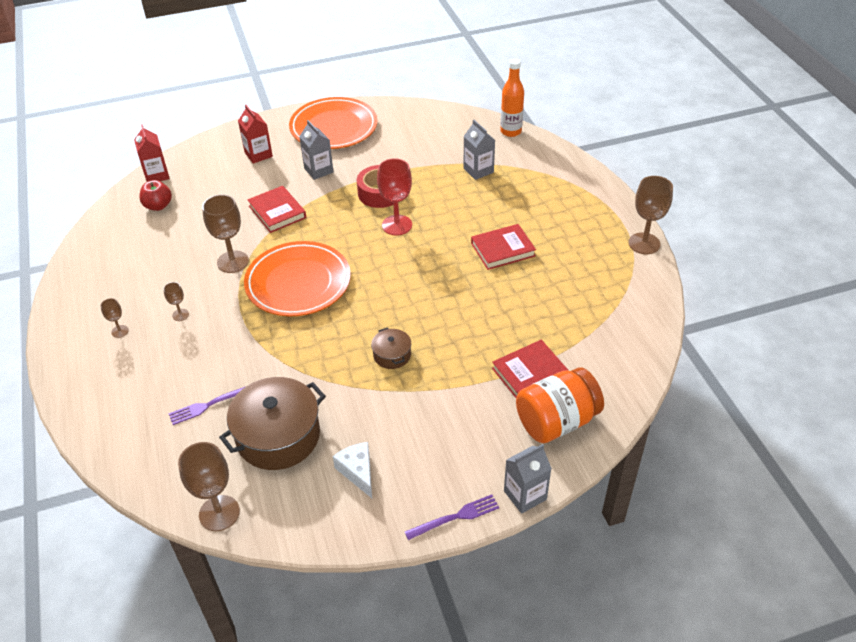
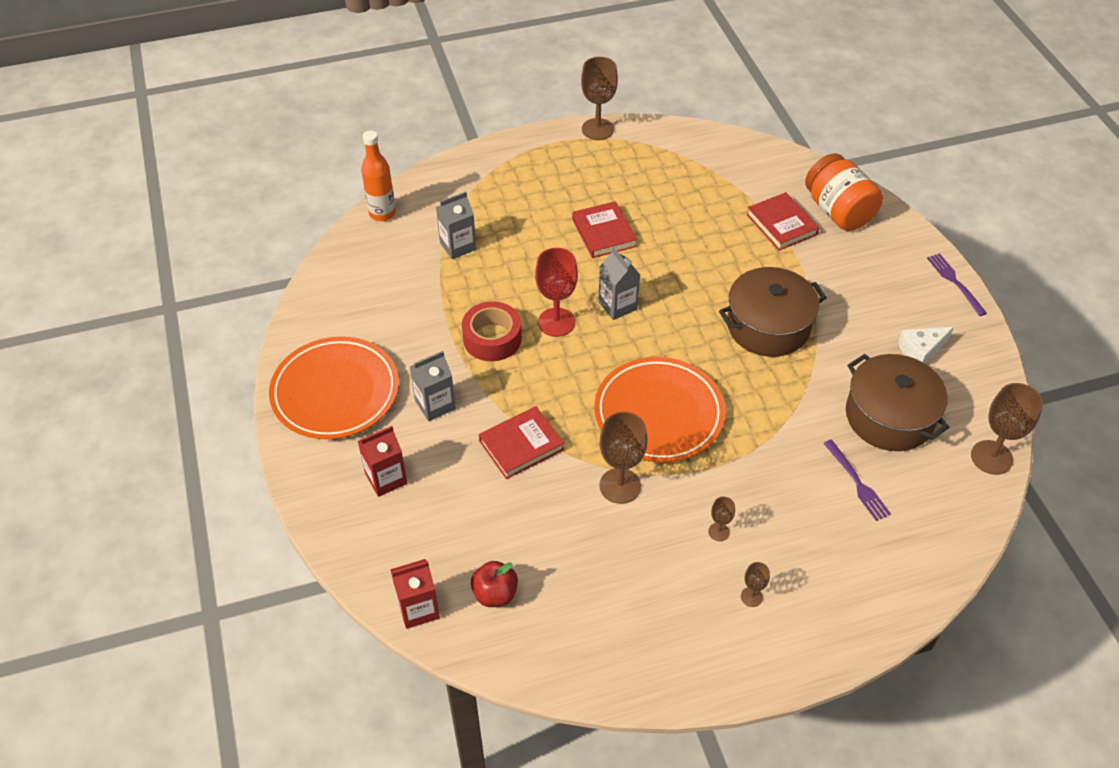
camera: 90 degrees left, 5 degrees up
brown pot [371,327,411,369] -> brown pot [719,267,827,357], size x2.07
grey carton [504,444,552,514] -> grey carton moved to [598,247,640,320]

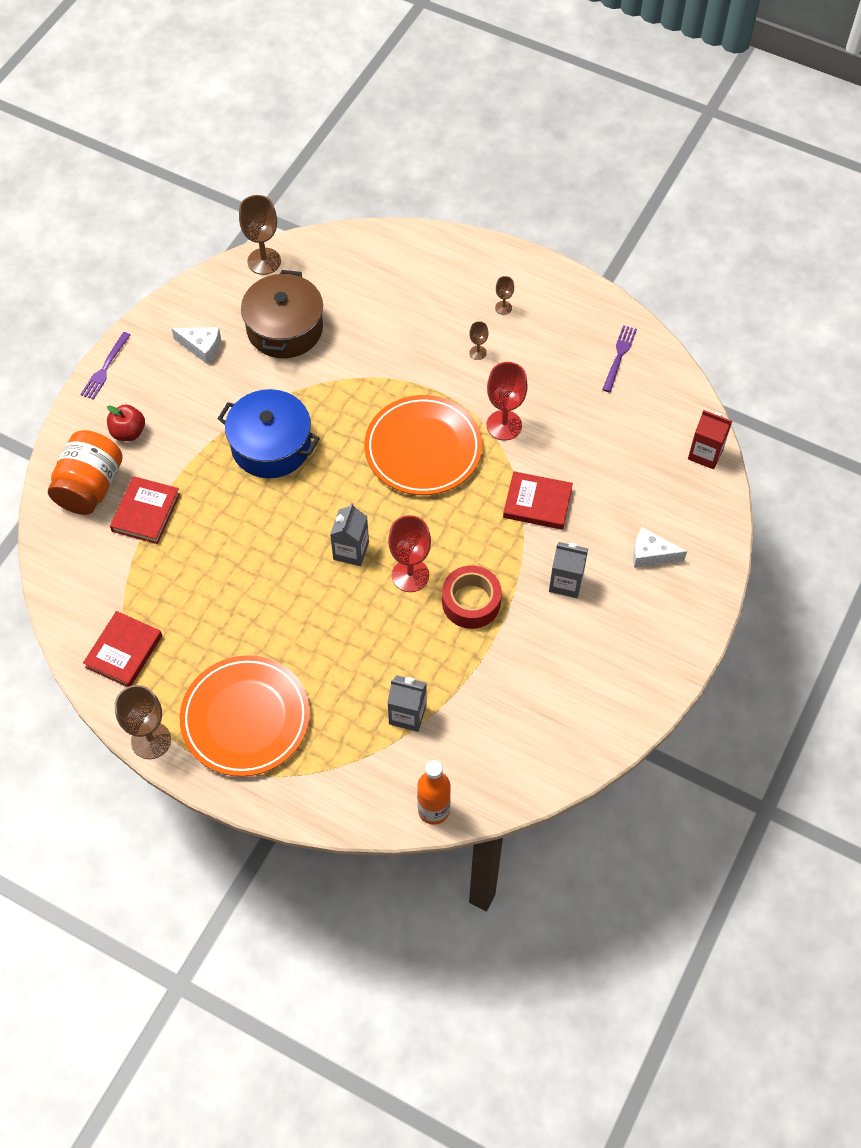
camera: 135 degrees left, 10 degrees up
orange plate [269,336,399,439] -> orange plate moved to [180,655,310,777]
red carton [358,426,407,497] -> white cheese [633,527,687,568]
red apple [471,561,518,607] -> red apple moved to [107,404,145,441]
red book [572,201,637,258] -> red book moved to [83,611,162,687]
brown goblet [599,412,647,504] -> red goblet [487,362,528,440]
brown pot [719,267,827,357] -> blue pot [217,389,320,478]
purple fork [823,440,891,521] -> purple fork moved to [602,325,637,392]

